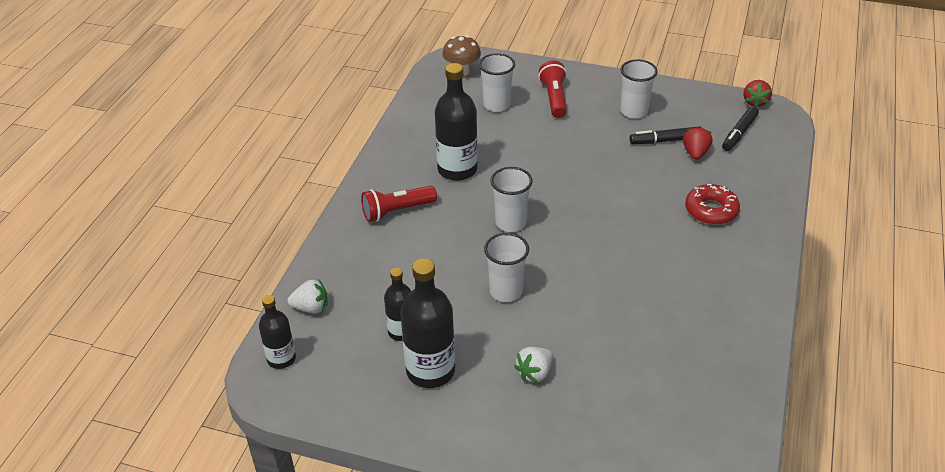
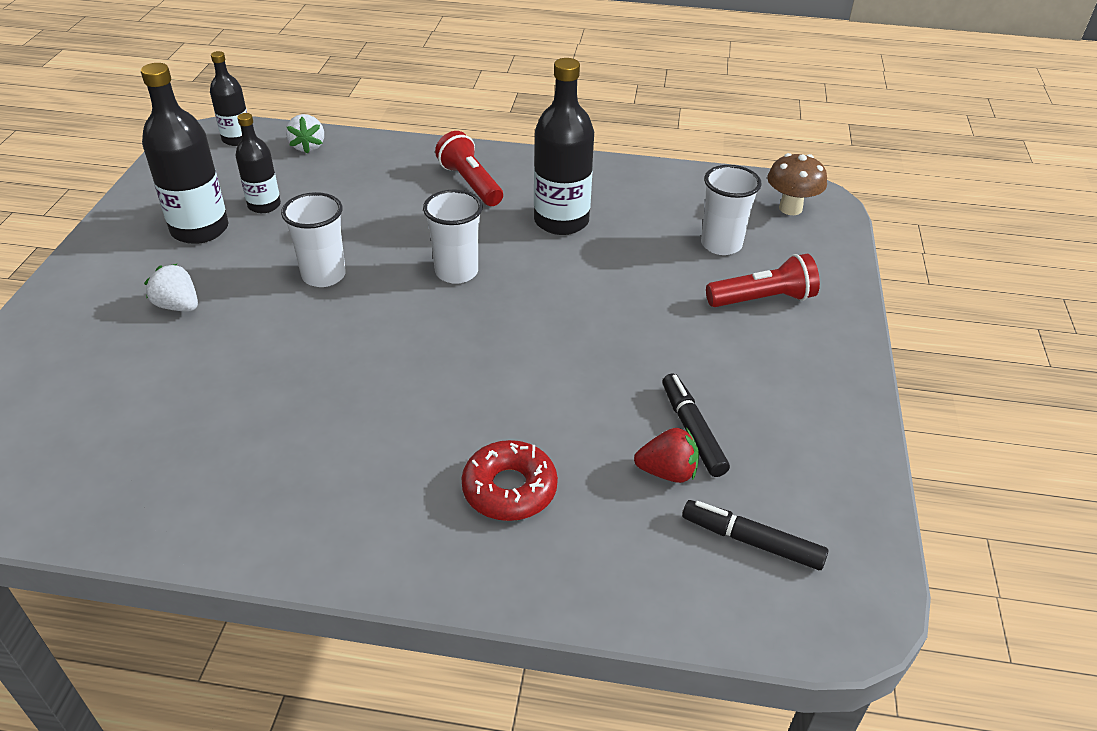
camera: 80 degrees right, 0 degrees up
white cup [620,59,658,119] -> none
red strawberry [744,80,772,107] -> none

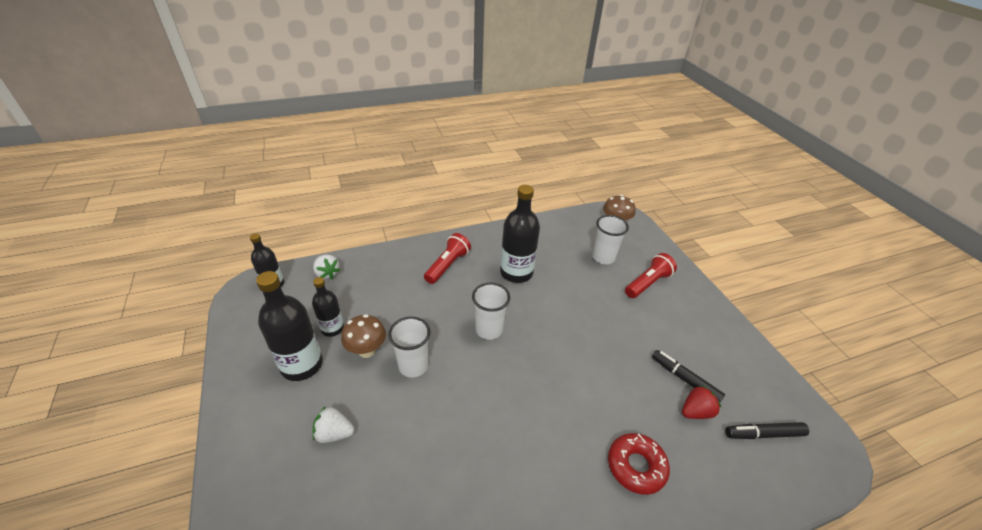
camera: 30 degrees left, 0 degrees up
red flashlight [435,131,503,206] -> red flashlight turned 90 degrees clockwise [424,233,471,284]
none -> brown mushroom [341,314,386,358]

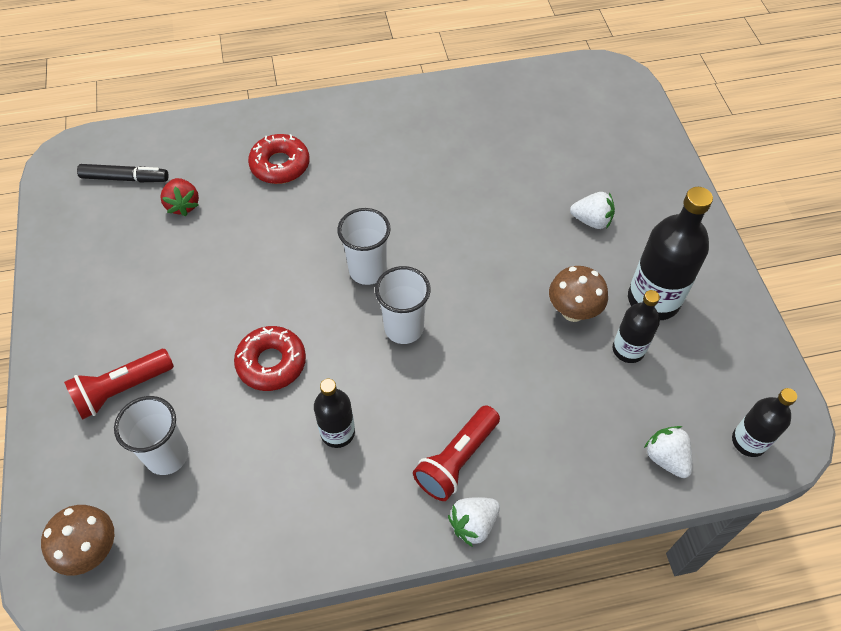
camera: 170 degrees left, 15 degrees up
white cup [388,317,431,378] -> white cup moved to [337,208,390,285]
black bottle [500,185,540,283] -> black bottle [314,379,355,448], size x0.60
black marker [652,350,725,402] -> none
red strawberry [682,385,721,419] -> red strawberry turned 90 degrees counterclockwise [160,178,199,216]
none -> red donut [234,326,306,391]
none -> white strawberry [448,497,500,547]

